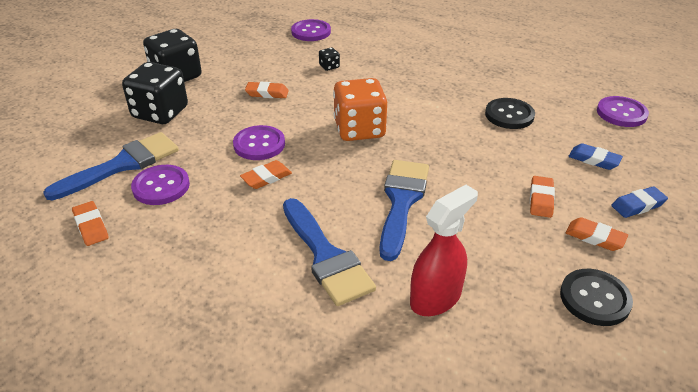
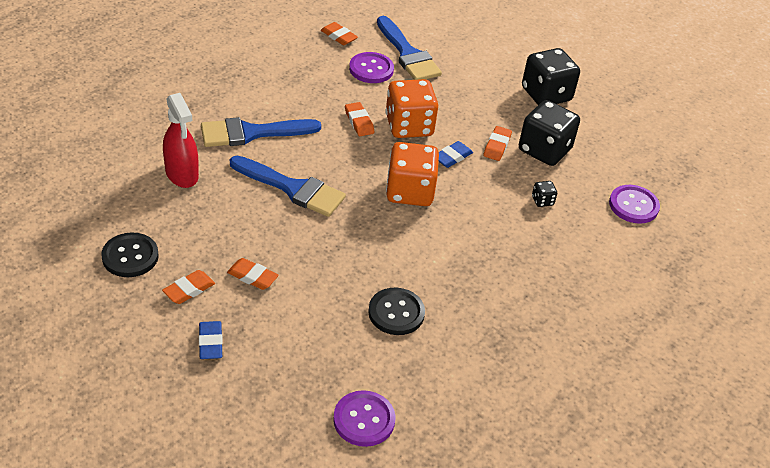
camera: 100 degrees right, 5 degrees up
orange eraser [72,201,109,246] -> orange eraser turned 60 degrees clockwise [321,22,358,45]
black dice [122,62,188,124] -> black dice moved to [519,100,580,166]
purple button [233,125,285,160] -> orange dice [385,79,438,138]
blue eraser [568,143,623,170] -> blue eraser moved to [439,141,473,168]

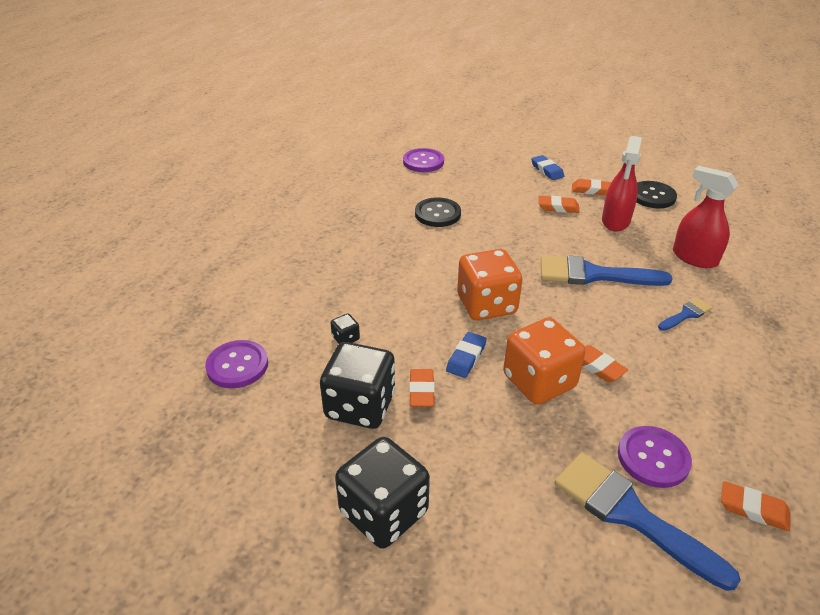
camera: 165 degrees right, 5 degrees down
orange eraser [162,270,215,304] -> orange eraser turned 75 degrees clockwise [572,179,611,195]
blue brush [201,117,321,147] -> blue brush [658,298,713,331], size x0.49
none -> red spray bottle [602,136,642,232]

